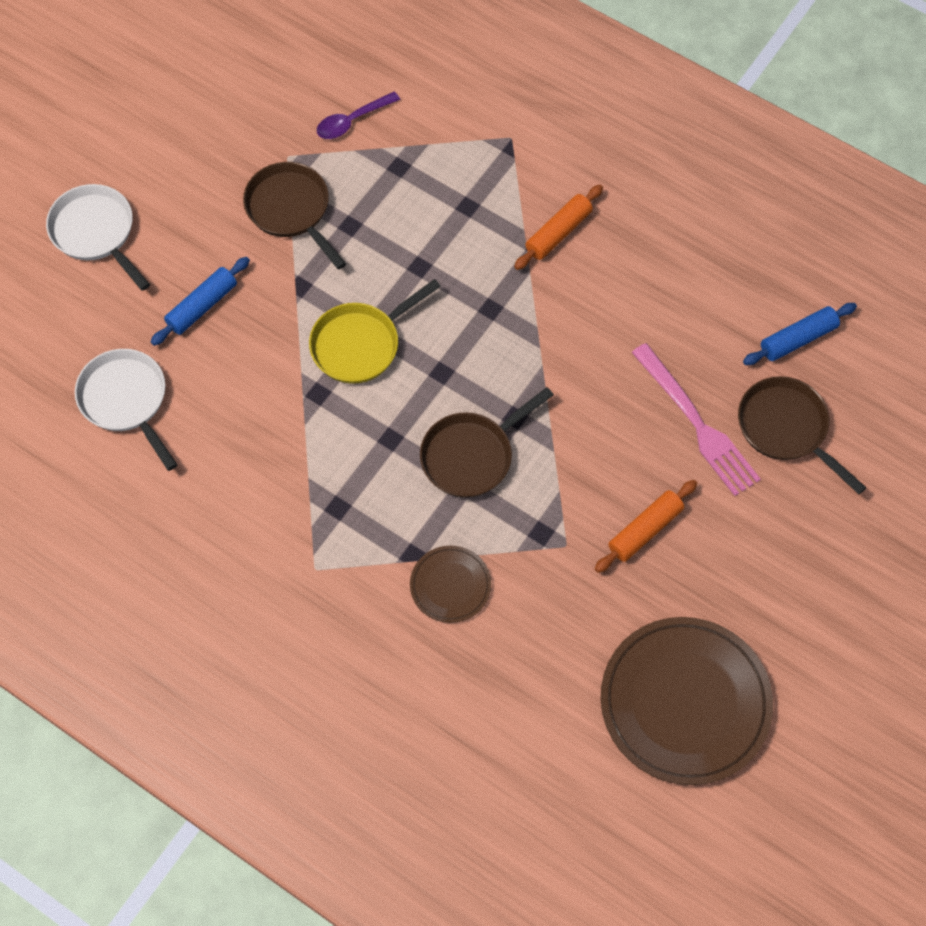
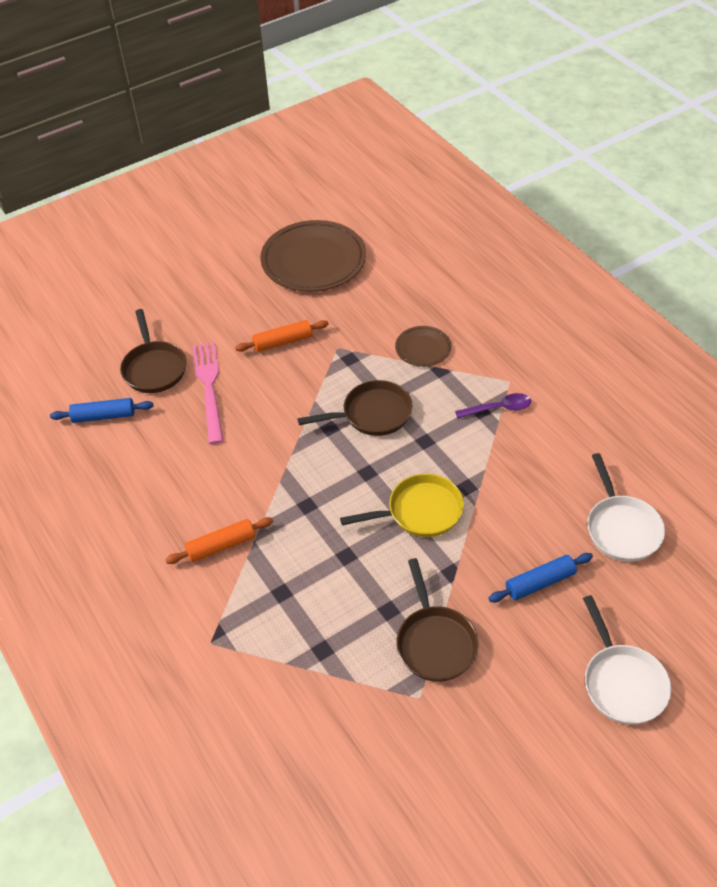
camera: 155 degrees left, 15 degrees down
purple spoon [317,91,400,139] -> purple spoon moved to [455,393,531,419]

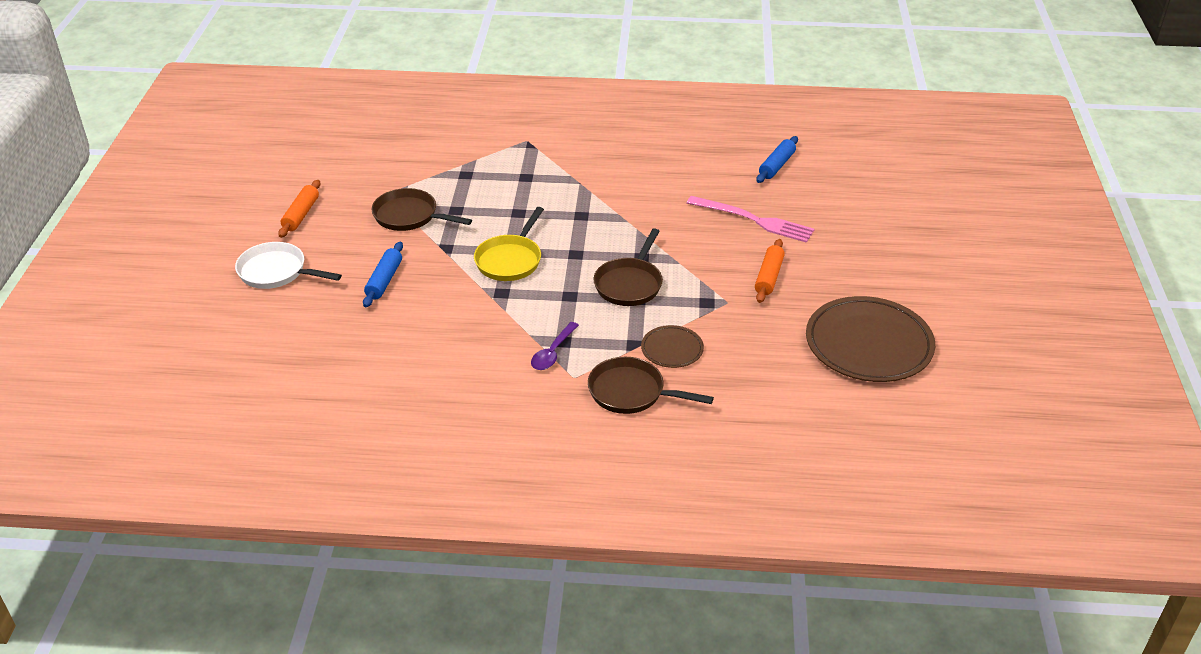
camera: 125 degrees right, 10 degrees down
brown pan [120,309,186,393] -> brown pan moved to [588,357,714,414]
orange rolling pin [165,517,273,564] -> orange rolling pin moved to [278,180,320,238]
white pan [587,453,665,562] -> none

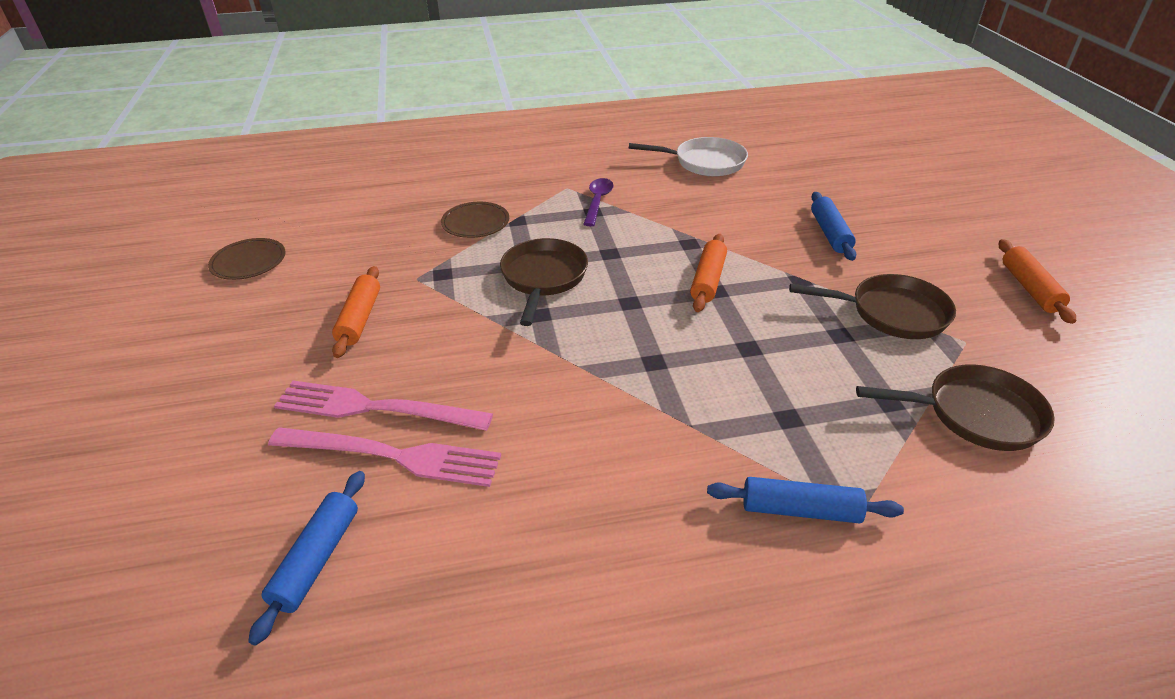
camera: 165 degrees right, 0 degrees up
white pan [235,242,342,289] -> white pan moved to [629,137,748,176]
yellow pan [474,207,544,281] -> orange rolling pin [690,234,727,312]
brown pan [588,357,714,414] -> brown pan moved to [856,364,1055,451]
brown plate [806,296,935,382] -> brown plate [208,238,286,280], size x0.49
none -> pink fork [268,427,501,487]
none -> blue rolling pin [707,477,904,523]

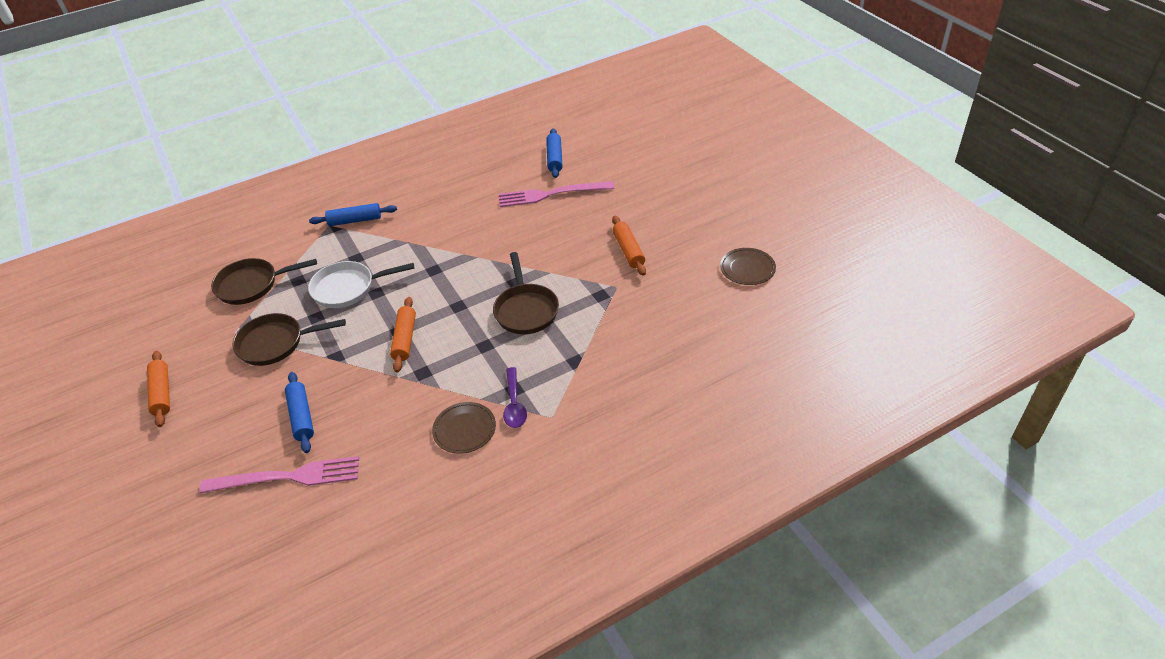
camera: 165 degrees right, 5 degrees up
pink fork [274,381,493,431] -> pink fork moved to [199,456,359,494]
brown plate [441,202,509,238] -> brown plate moved to [432,402,496,454]
white pan [629,137,748,176] -> white pan moved to [308,261,414,308]

